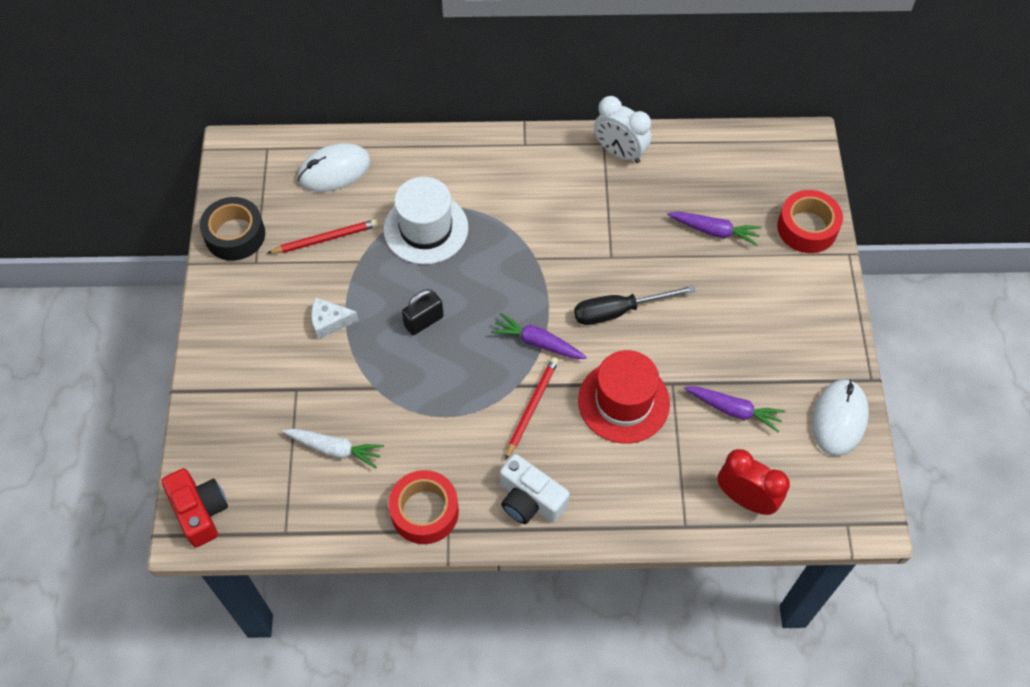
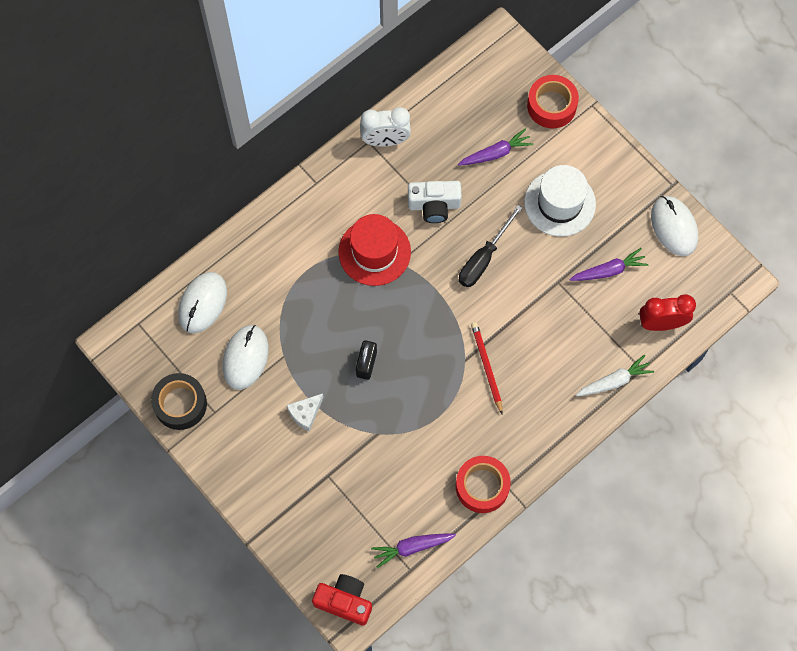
camera: 40 degrees left, 10 degrees up
red pencil [268,219,378,254] -> white mouse [223,325,269,390]
white carrot [282,429,384,469] -> white carrot moved to [576,354,654,396]
white hat [384,177,468,265] -> white hat moved to [524,165,596,237]
purple carrot [491,313,587,359] -> purple carrot moved to [371,533,456,568]
white camera [500,454,570,524] -> white camera moved to [408,181,462,223]
red hat [578,350,670,444] -> red hat moved to [338,214,411,286]

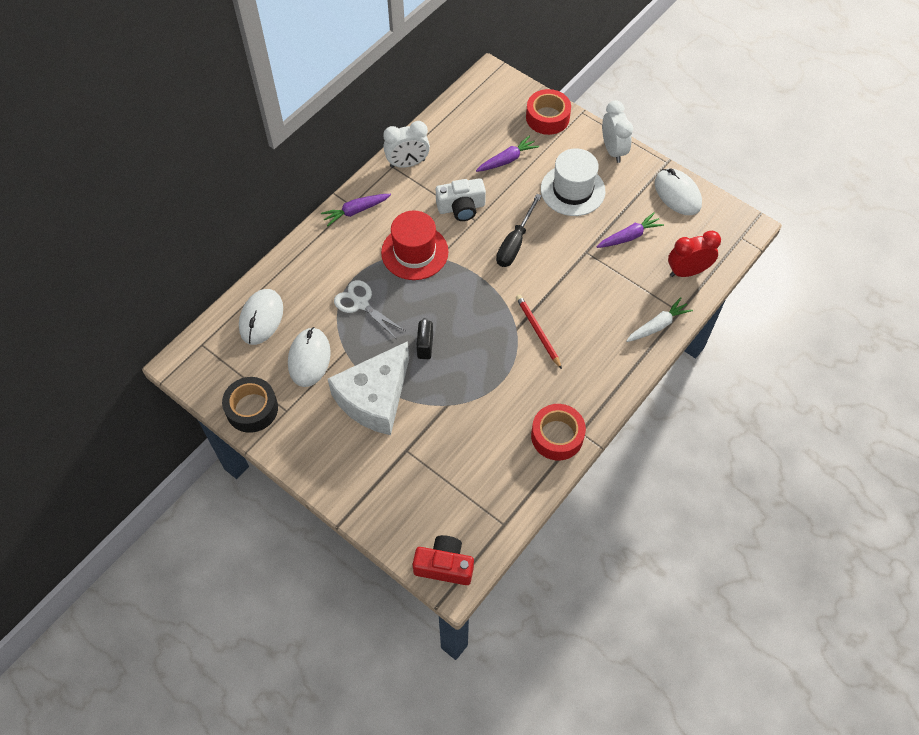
camera: 10 degrees left, 10 degrees down
white cheese [287,393,323,432] -> white cheese [328,341,409,435], size x2.39
purple carrot [371,533,456,568] -> purple carrot moved to [321,194,391,226]
none -> white scissors [334,280,405,338]
none -> white clock [602,100,633,163]

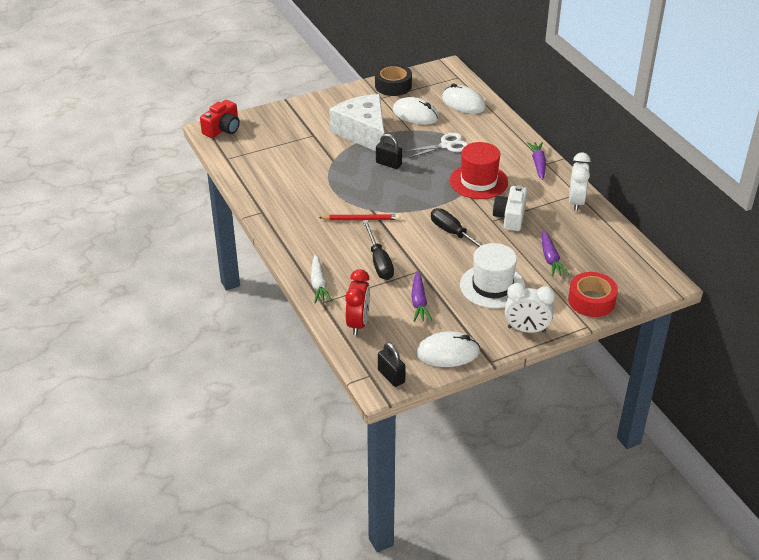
camera: 115 degrees right, 20 degrees down
red tape [531,404,586,460] -> none
none -> black screwdriver [363,220,394,280]
none -> black padlock [378,342,406,387]

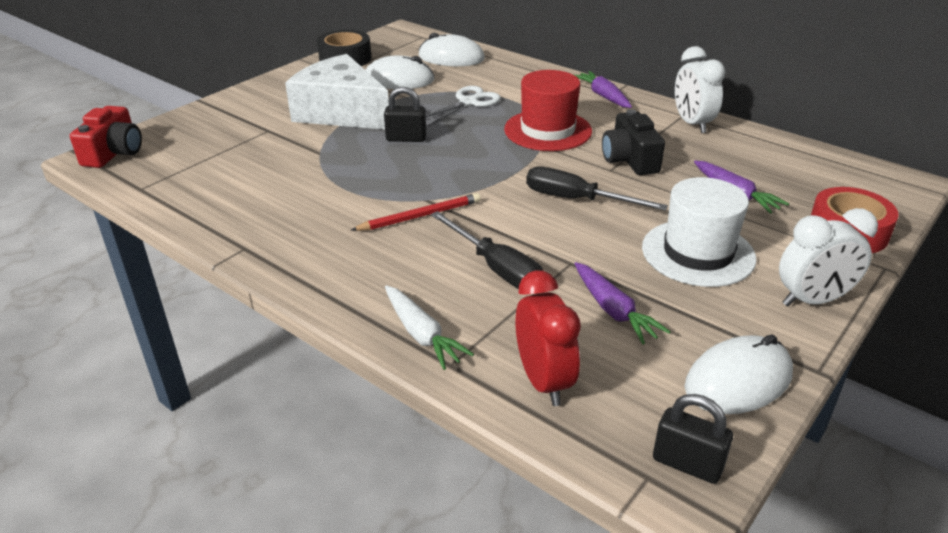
camera: 25 degrees left, 5 degrees down
white camera [493,185,527,231] -> black camera [602,109,665,175]

